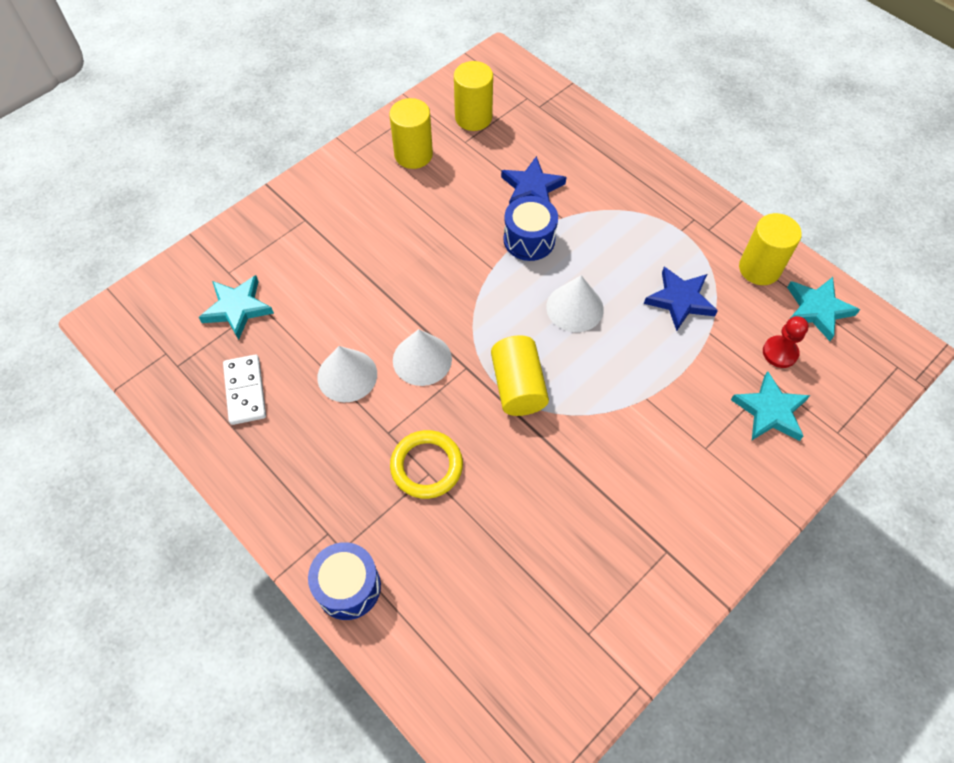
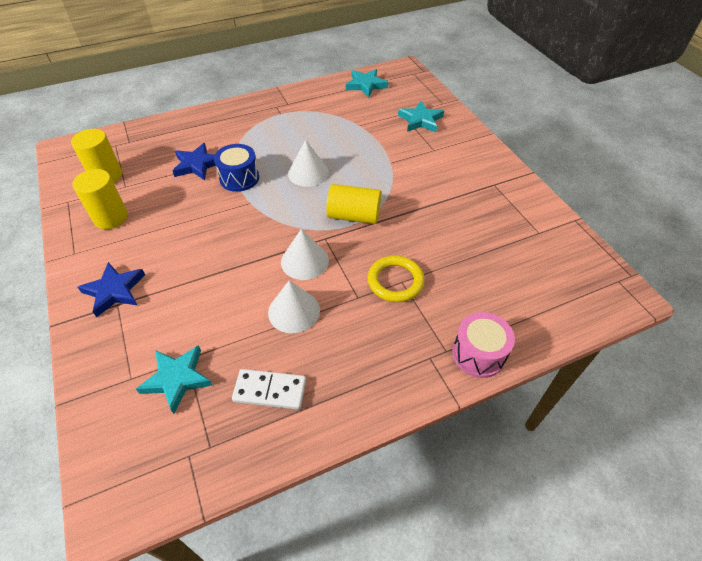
camera: 70 degrees left, 10 degrees down
blue drum [308,542,381,620] -> pink drum [453,312,515,378]
blue star [644,267,718,331] -> blue star moved to [78,262,145,317]
yellow cylinder [739,213,802,285] -> none
red pawn [763,316,809,368] -> none

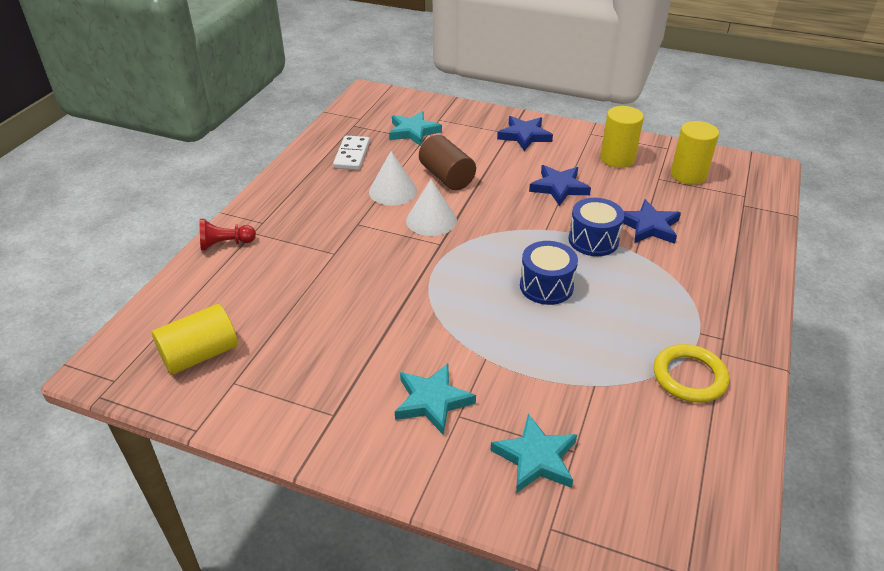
camera: 135 degrees right, 10 degrees down
white domino [232,369,306,410] -> white domino turned 45 degrees counterclockwise [333,136,370,170]
white cone [288,140,329,187] -> blue drum [520,241,578,305]
yellow cylinder [326,184,381,224] -> yellow cylinder moved to [152,304,238,375]
turquoise star [346,69,388,98] -> turquoise star moved to [395,364,476,435]
yellow ring [368,256,425,302] -> yellow ring moved to [654,344,729,403]
pink drum [453,312,515,378] -> red pawn [200,219,256,250]
none -> brown cylinder [419,135,476,190]
none -> blue star [529,165,591,206]

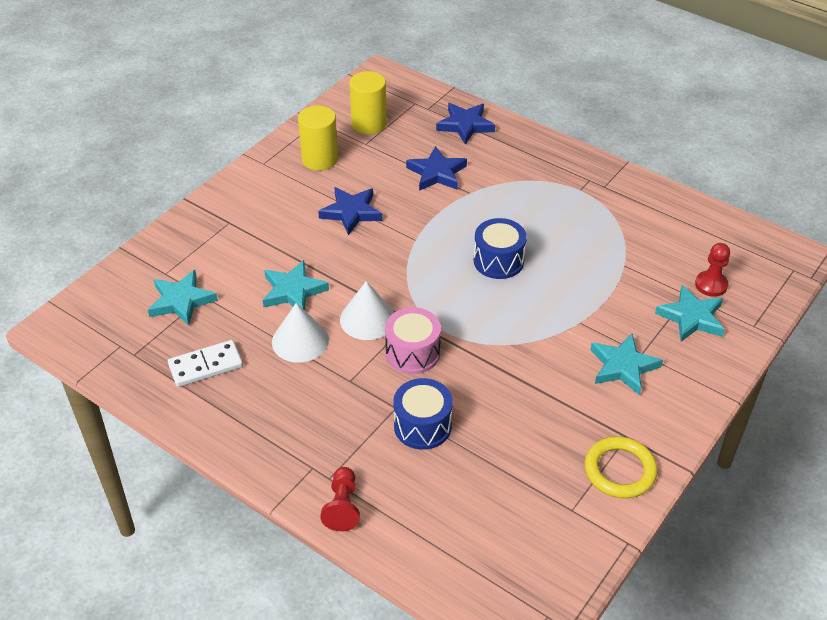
camera: 75 degrees left, 5 degrees up
yellow cylinder [152,304,238,375] -> none
white domino [333,136,370,170] -> white domino turned 45 degrees counterclockwise [168,340,243,387]
brown cylinder [419,135,476,190] -> turquoise star [263,260,329,310]
blue star [497,116,553,151] -> blue star moved to [436,103,495,145]
blue drum [569,198,625,256] -> blue drum moved to [393,378,453,450]
yellow ring [654,344,729,403] -> yellow ring moved to [585,436,658,498]
none -> pink drum [385,307,441,374]
none -> red pawn [695,243,730,297]

